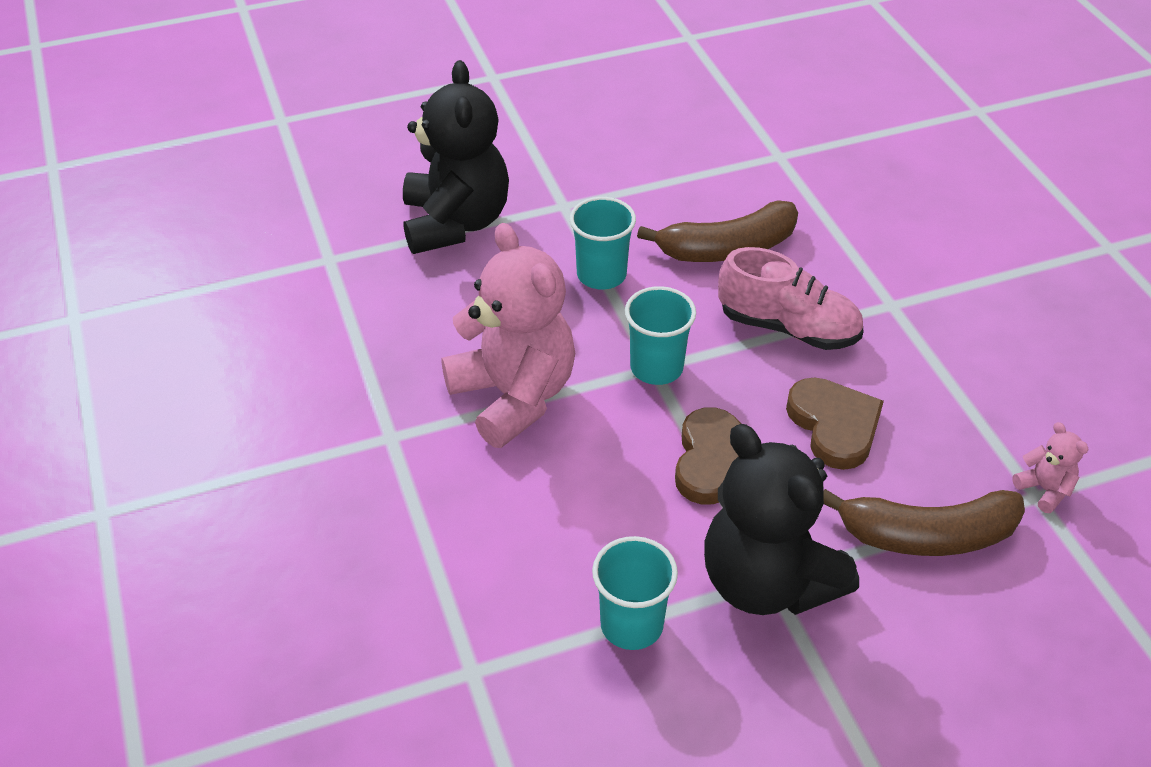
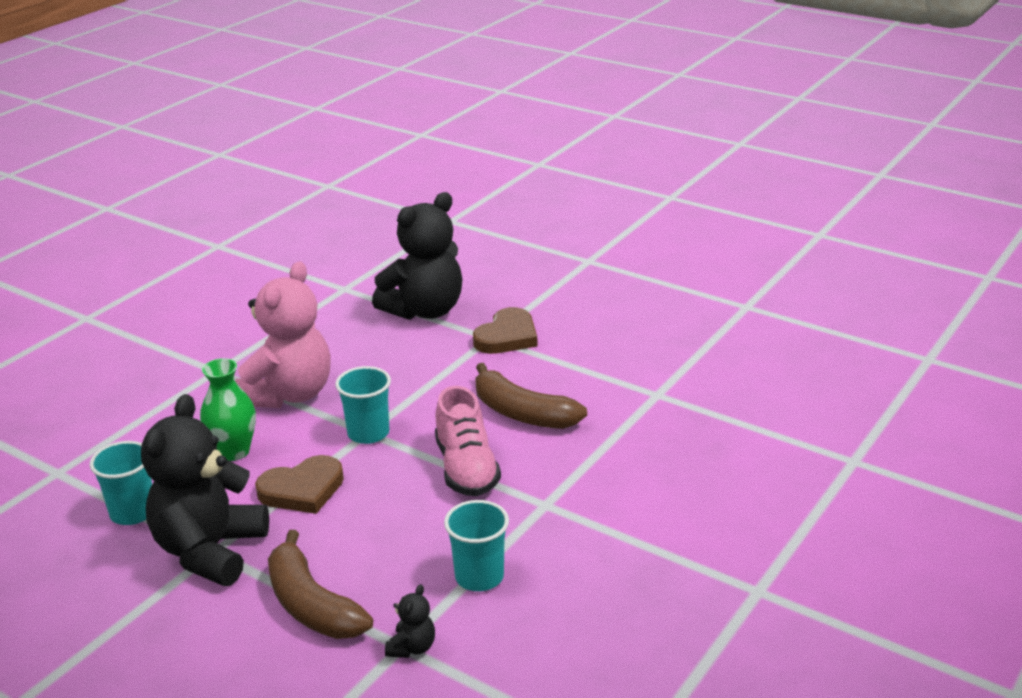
camera: 55 degrees right, 15 degrees down
turquoise cup [570,197,636,289] -> turquoise cup moved to [444,500,509,591]
brown heart [786,377,884,470] -> brown heart moved to [473,307,538,354]
pink teddy bear [1012,422,1089,513] -> black teddy bear [385,584,435,658]
none -> green vase [200,358,256,461]

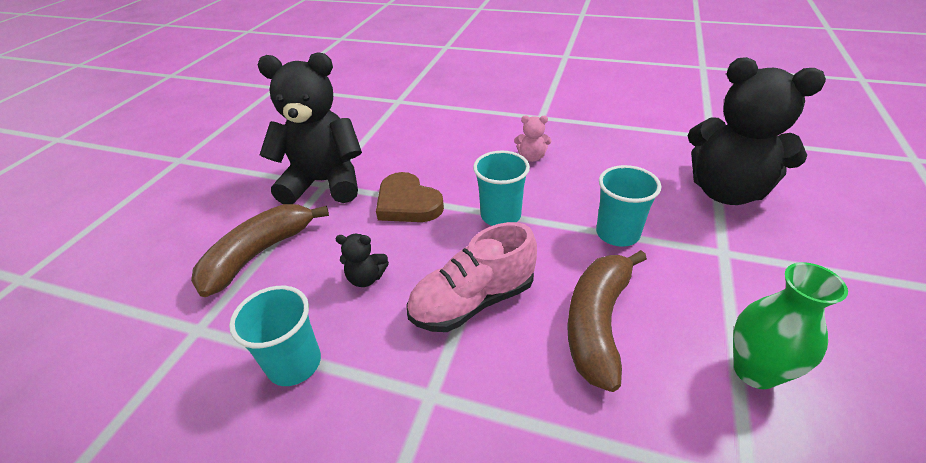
camera: 75 degrees right, 10 degrees up
turquoise cup [90,441,152,525] -> turquoise cup moved to [596,165,661,247]
green vase [200,358,256,461] -> green vase moved to [733,262,848,389]
pink teddy bear [235,261,331,408] -> pink teddy bear [514,116,551,162], size x0.40
black teddy bear [385,584,435,658] -> black teddy bear moved to [336,234,389,287]
brown heart [473,307,538,354] -> none

